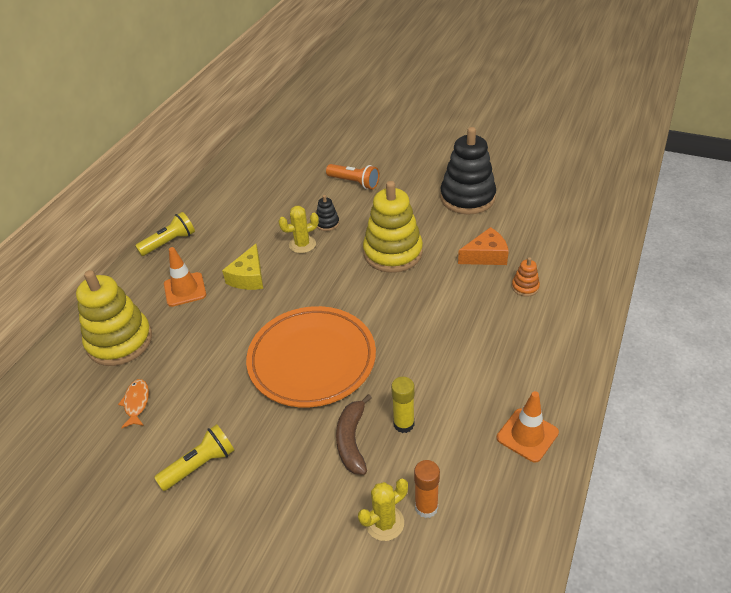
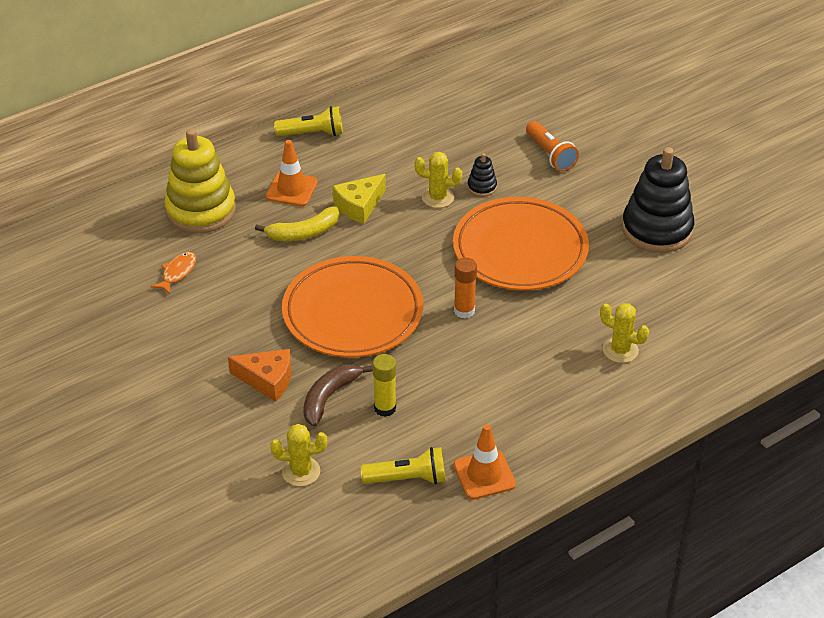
camera: 30 degrees right, 0 degrees up
yellow flashlight [154,424,234,491] -> yellow flashlight moved to [361,447,446,484]
yellow stacking toy [363,181,423,273] -> orange plate [453,197,589,291]
orange glue stick [414,460,440,518] -> orange glue stick moved to [454,257,477,318]
orange cheese [458,227,509,265] -> orange cheese moved to [228,349,292,402]
orange stacking toy [512,257,540,297] -> yellow cactus [600,303,649,363]
none -> yellow banana [255,206,339,241]

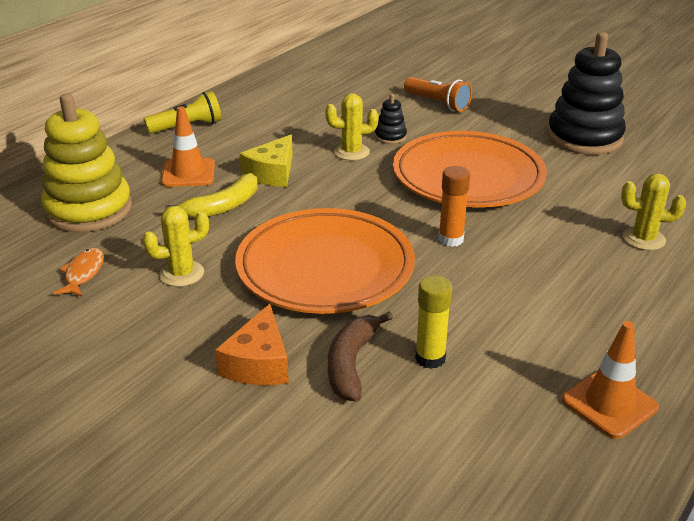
camera: 20 degrees left, 10 degrees down
orange cheese [228,349,292,402] -> orange cheese turned 105 degrees clockwise [215,304,289,385]
yellow cactus [270,424,327,486] -> yellow cactus moved to [143,206,209,287]
yellow flashlight [361,447,446,484] -> none

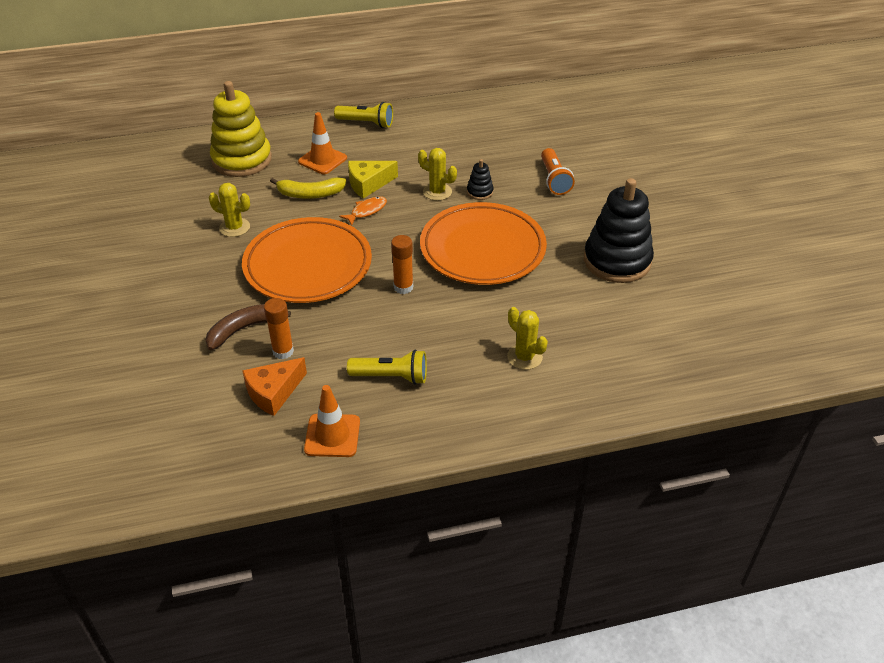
camera: 40 degrees right, 10 degrees up
orange fish [53,248,104,297] -> orange fish moved to [339,196,387,226]
orange cheese [215,304,289,385] -> orange cheese moved to [242,357,307,416]
yellow glue stick [415,275,452,369] -> orange glue stick [264,298,294,359]
none -> yellow flashlight [347,350,427,385]

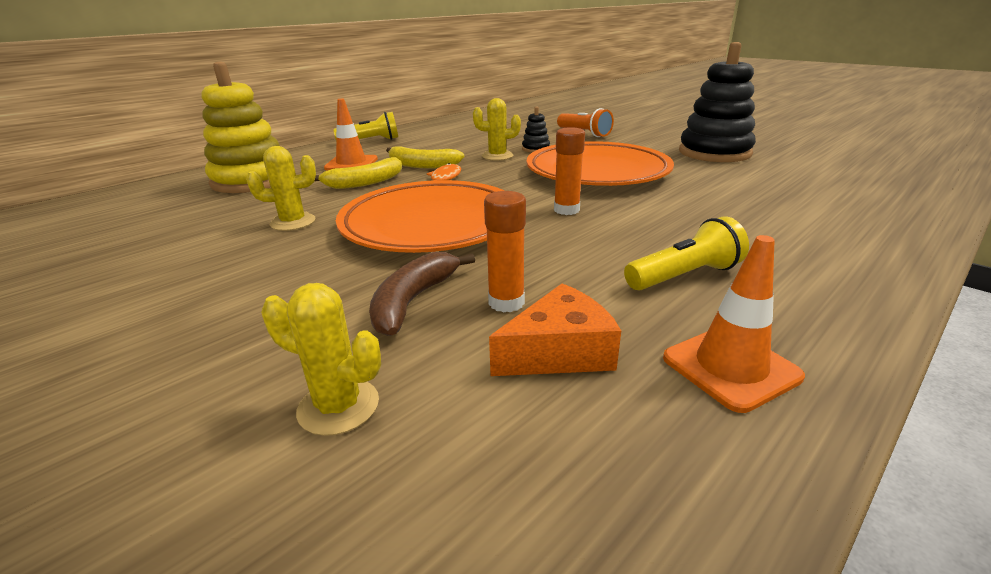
camera: 30 degrees left, 15 degrees down
orange cheese [242,357,307,416] -> orange cheese turned 135 degrees counterclockwise [489,283,621,376]
yellow cheese [348,161,398,199] -> yellow banana [386,146,464,168]
yellow cactus [507,307,548,370] -> yellow cactus moved to [261,283,381,436]

